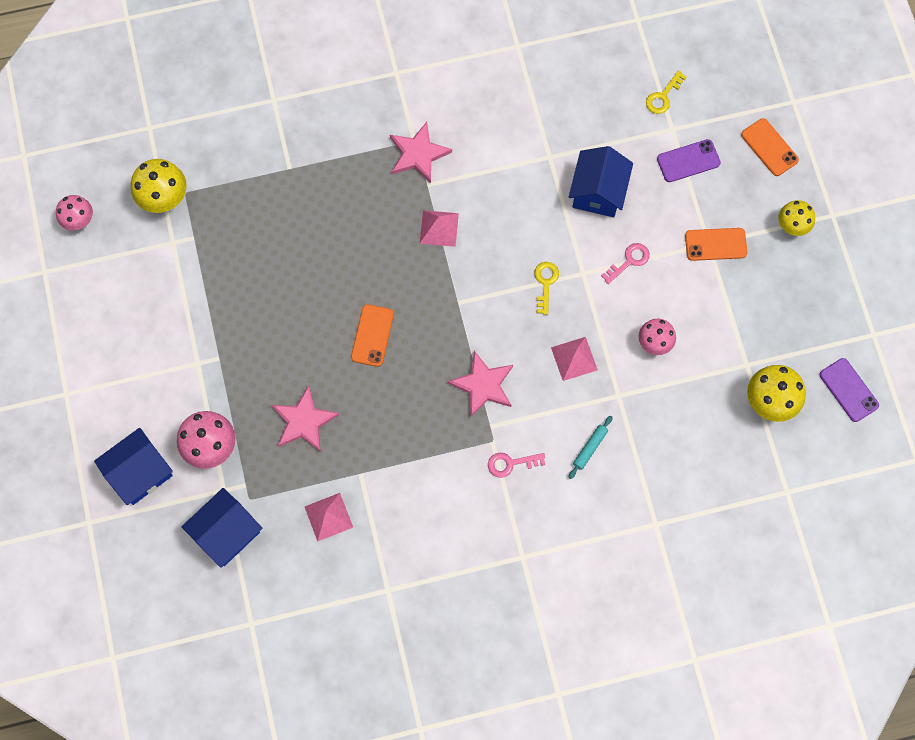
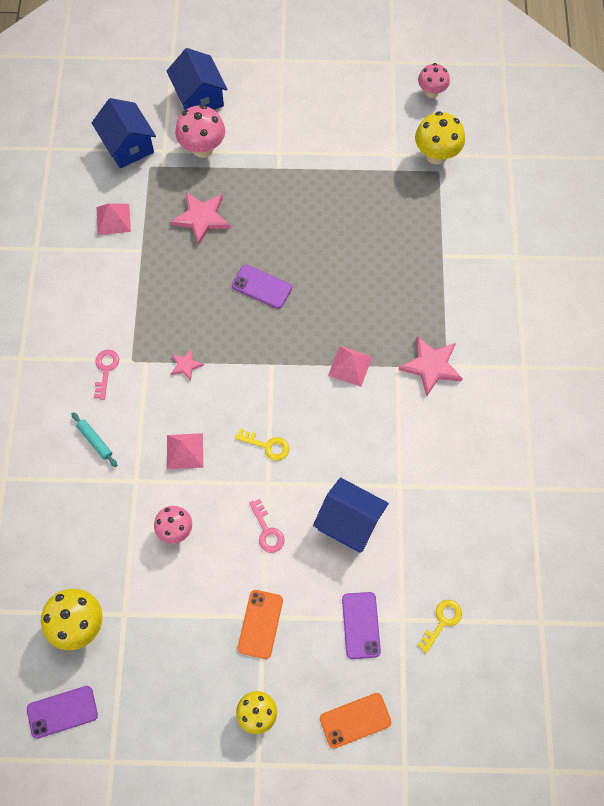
camera: 105 degrees right, 5 degrees down
orange phone [351,304,394,367] -> purple phone [232,265,292,309]
pink star [448,351,513,417] -> pink star [171,349,204,381], size x0.53
yellow key [646,70,687,114] -> yellow key turned 75 degrees clockwise [417,600,462,653]

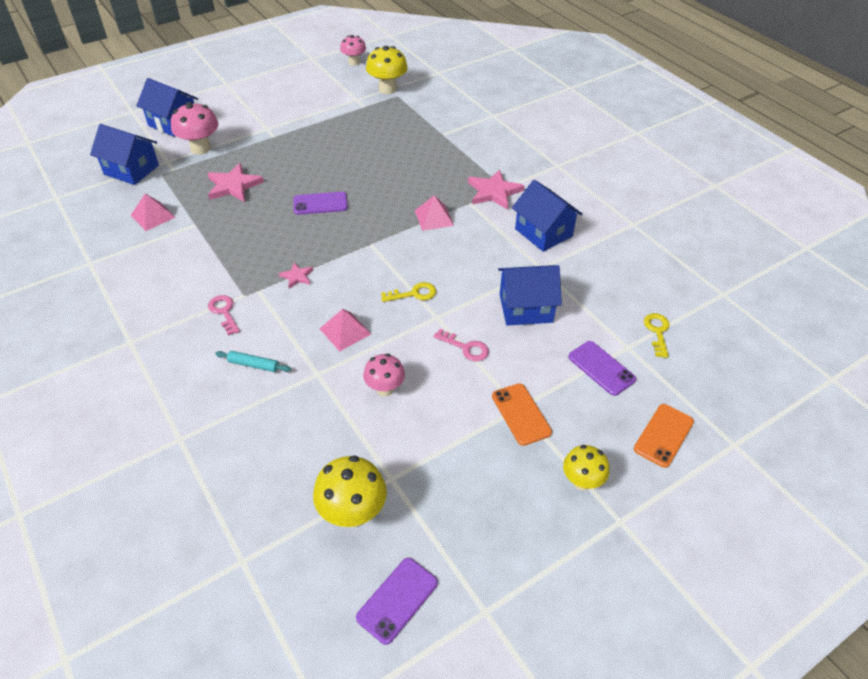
camera: 35 degrees left, 20 degrees down
none -> blue house [512,180,583,252]

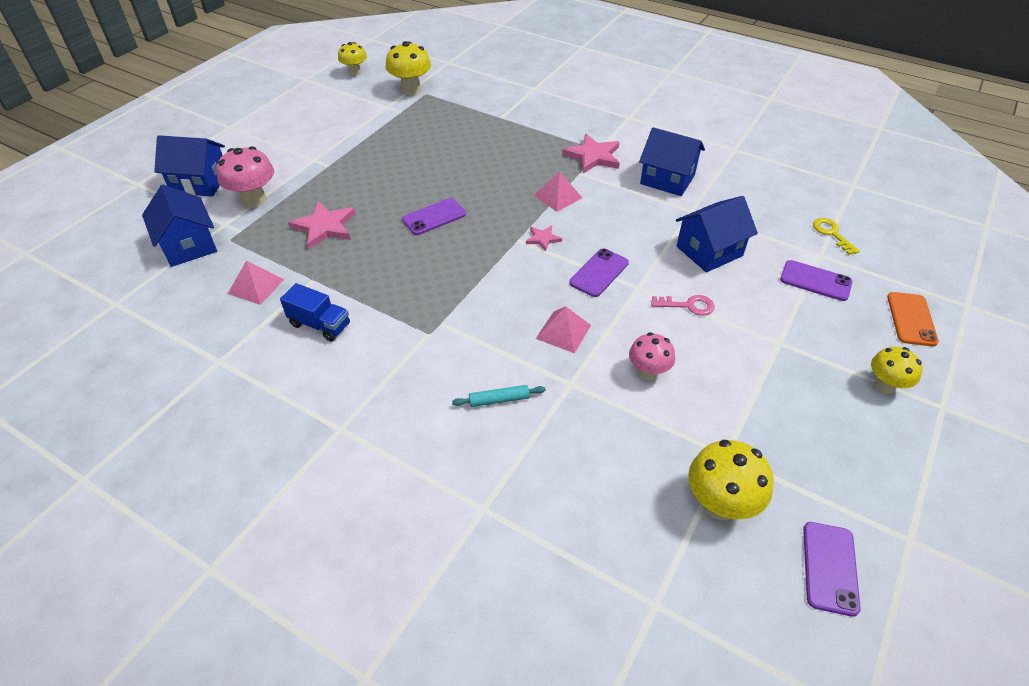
camera: 25 degrees left, 0 degrees up
blue house [90,124,159,185] -> blue house turned 60 degrees clockwise [142,185,217,267]
pink key [208,295,240,336] -> none
pink star [279,263,313,288] -> pink star moved to [526,225,562,252]
pink mushroom [340,35,366,66] -> yellow mushroom [338,42,367,76]
yellow key [381,282,436,302] -> purple phone [569,248,629,297]
orange phone [492,383,552,446] -> none
none -> blue truck [280,283,350,341]

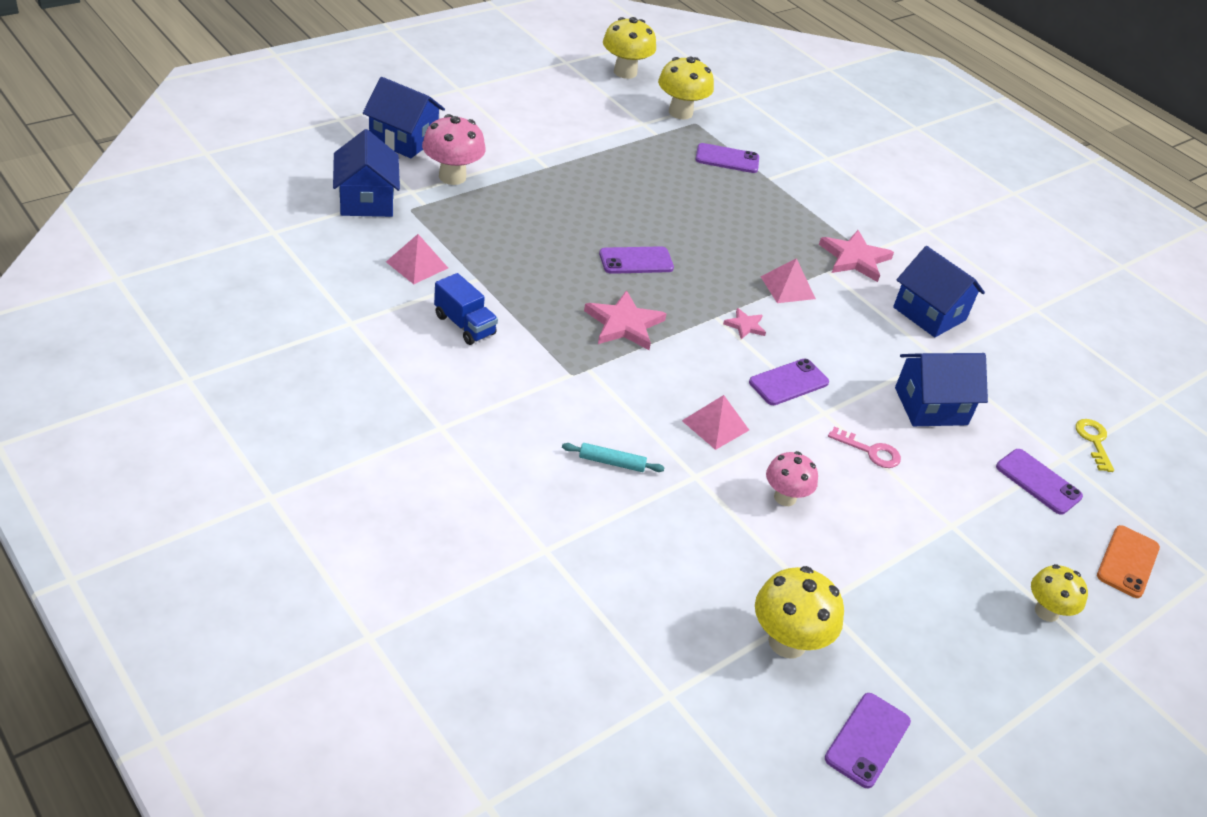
camera: 15 degrees right, 5 degrees down
pink star [288,201,356,249] -> pink star moved to [584,290,667,350]
yellow mushroom [338,42,367,76] -> yellow mushroom [603,17,656,79], size x1.52
none -> purple phone [696,143,759,173]

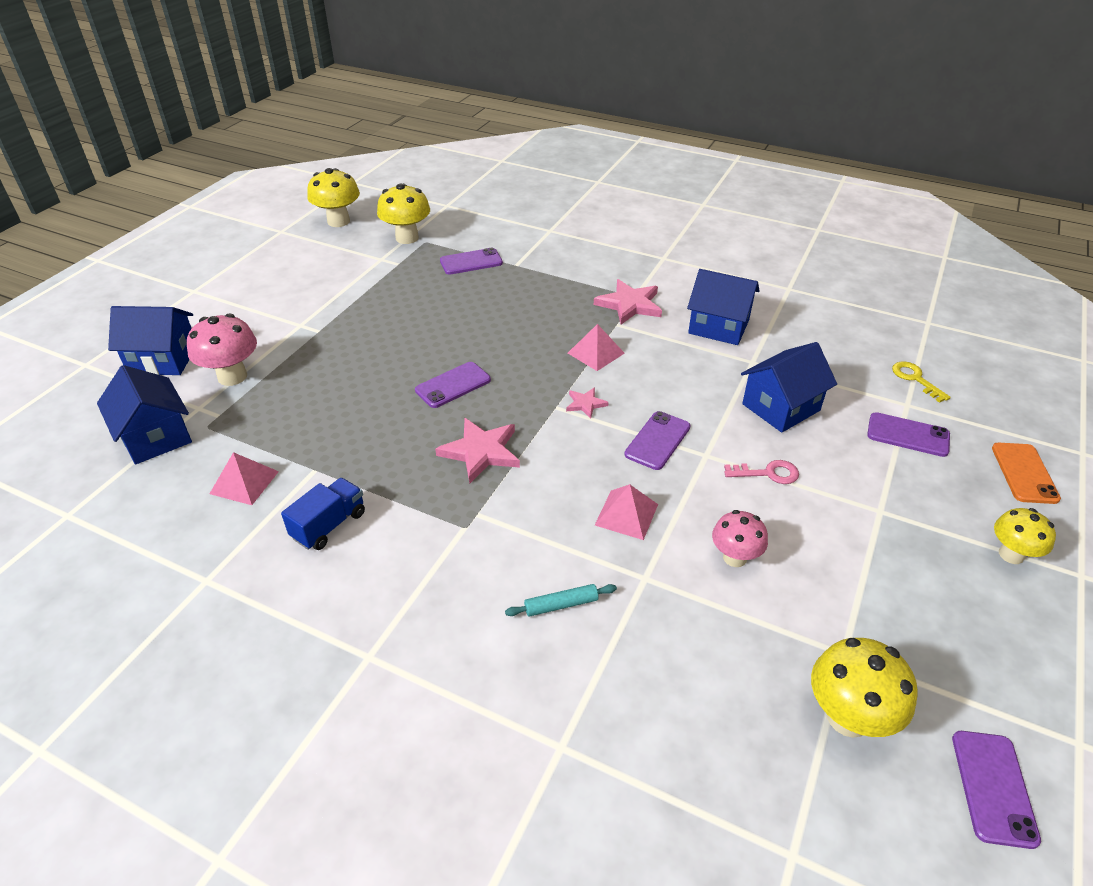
camera: 20 degrees left, 0 degrees up
blue truck [434,273,498,345] -> blue truck turned 75 degrees counterclockwise [281,478,365,550]

